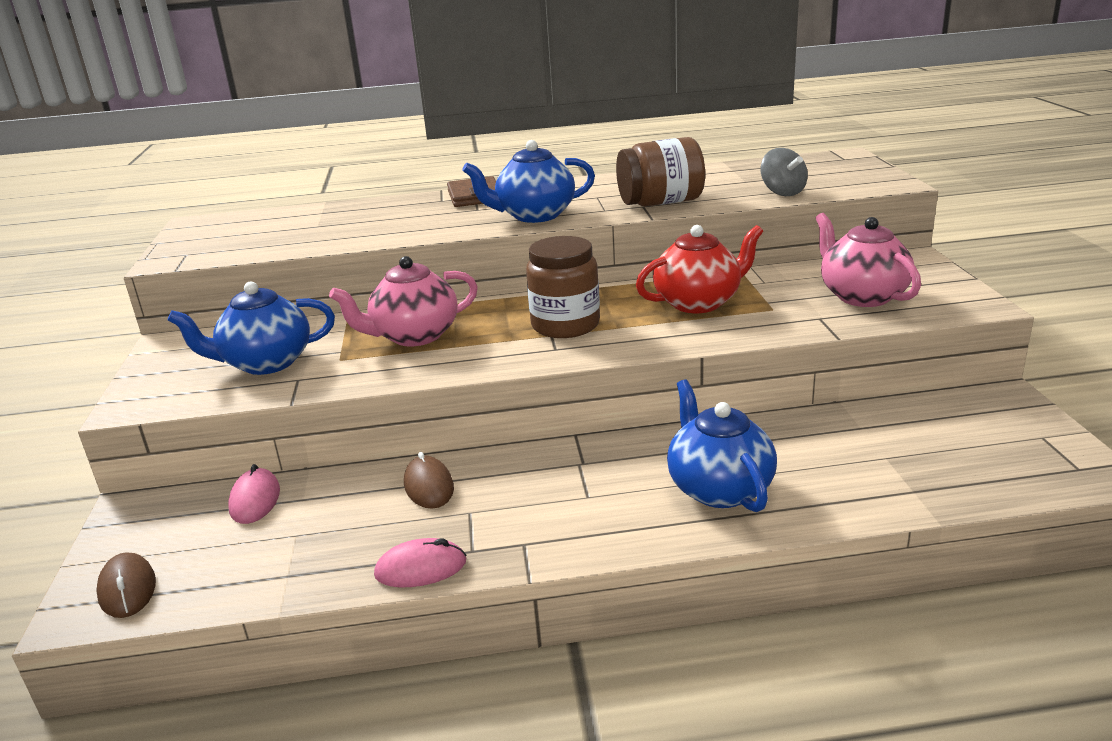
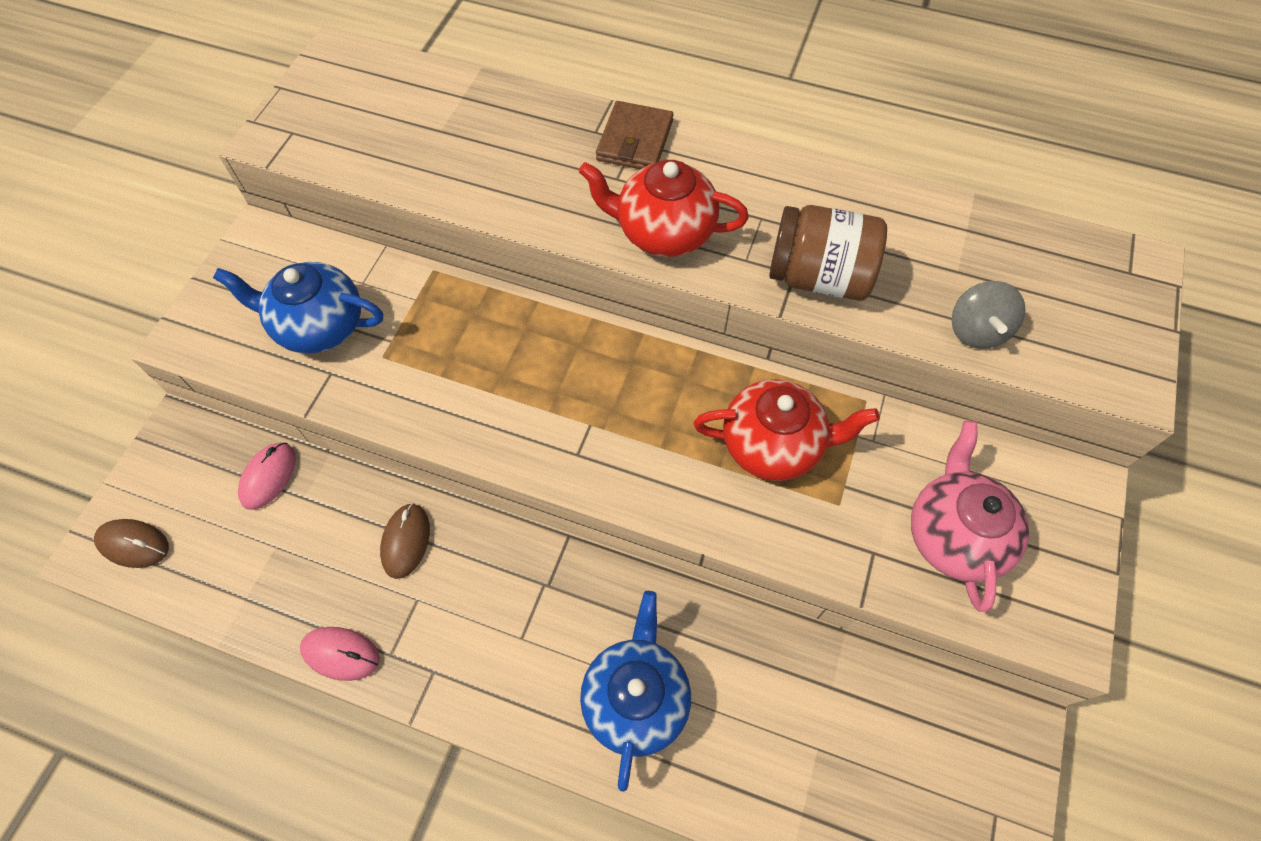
camera: 25 degrees right, 35 degrees up
brown mouse [96,552,156,618] -> brown mouse turned 75 degrees counterclockwise [94,519,169,568]
pink teapot [329,256,478,346] -> none
blue teapot [462,140,595,223] -> red teapot [579,160,749,257]
brown jar [526,236,600,338] -> none

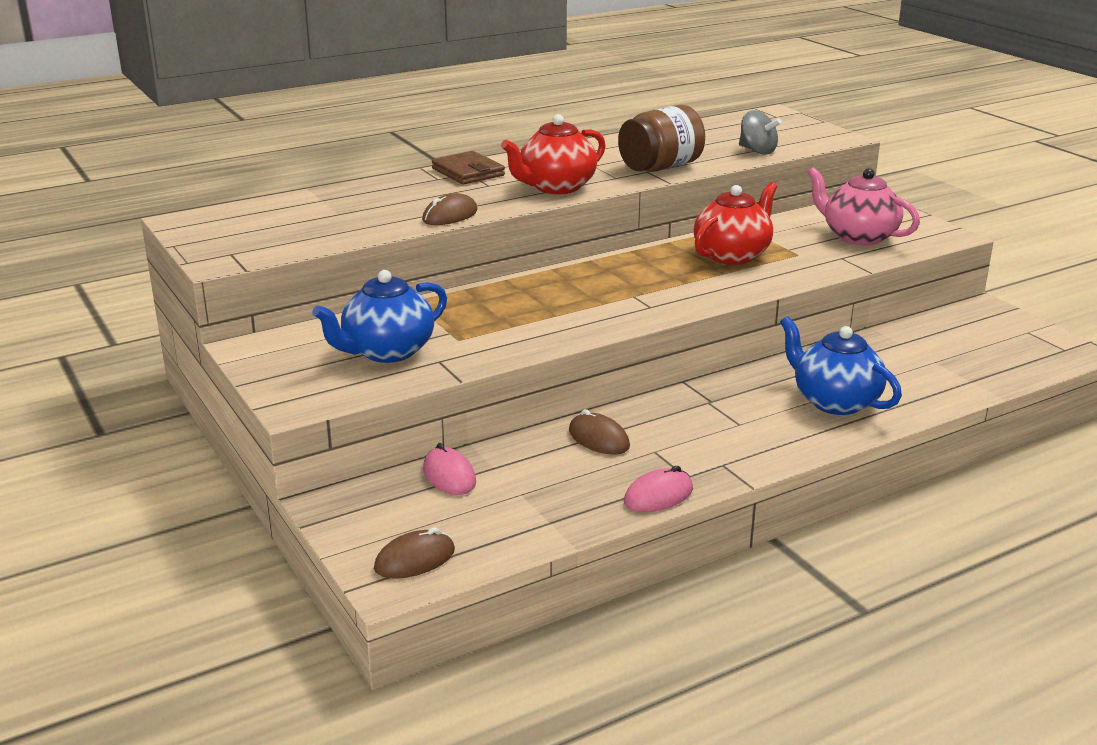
camera: 50 degrees left, 35 degrees down
none -> brown mouse [422,193,478,225]

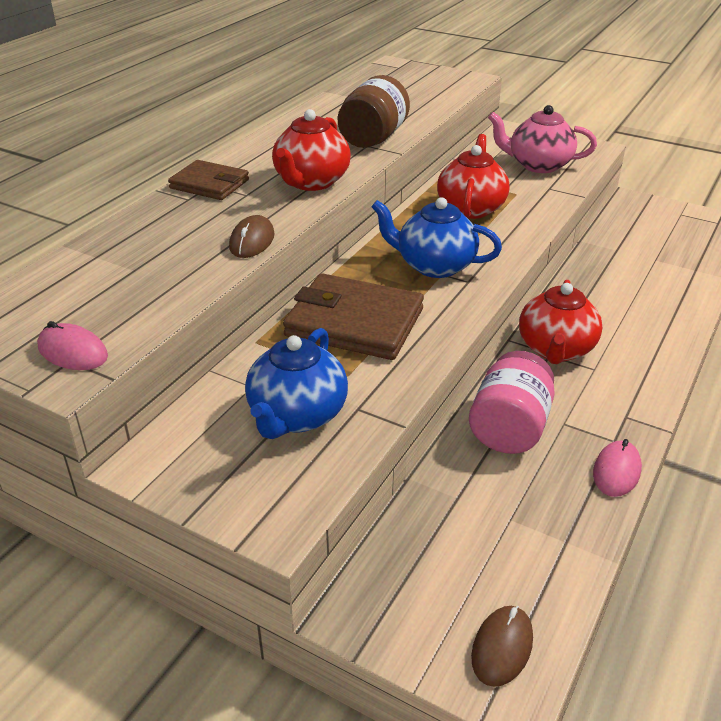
camera: 30 degrees left, 10 degrees up
pink mouse [423,443,476,495] -> pink mouse moved to [37,321,108,370]
brown mouse [569,409,630,455] -> pink jar [469,351,555,454]
grey spinning top [739,110,782,155] -> none
blue teapot [780,316,902,415] -> blue teapot moved to [371,197,502,278]
none -> brown wallet [283,273,424,360]
none -> red teapot [519,280,602,364]

